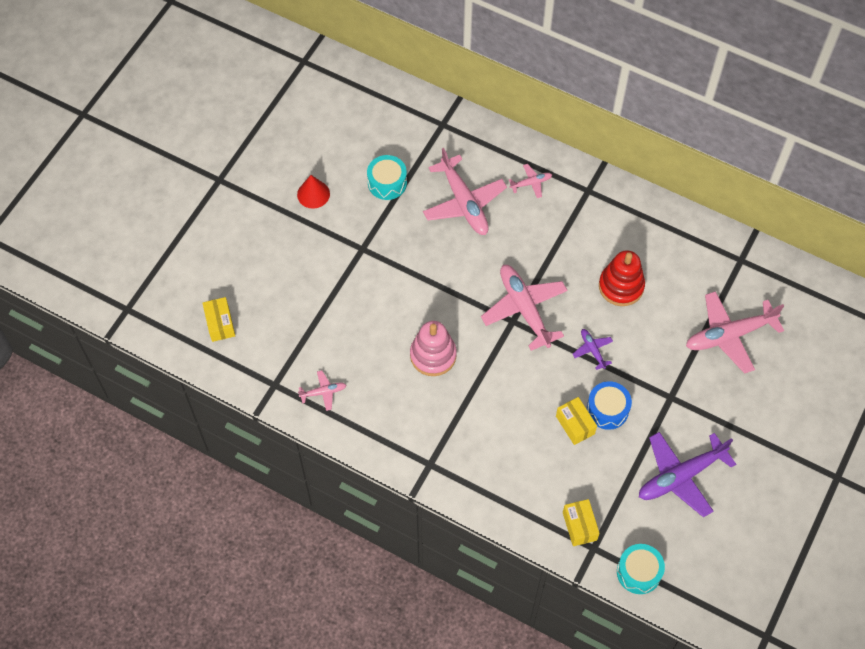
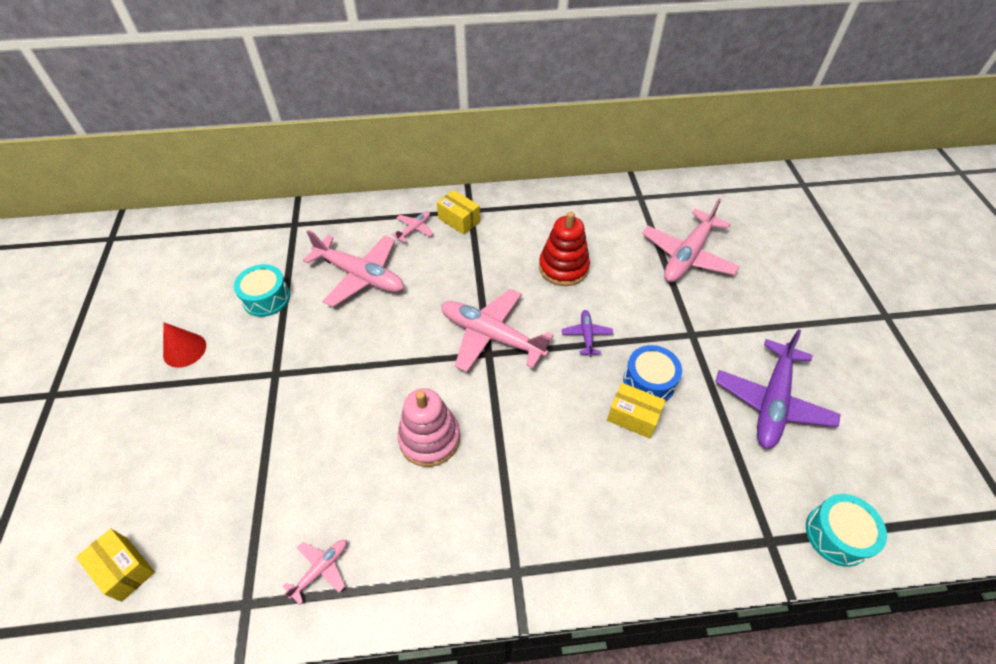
camera: 35 degrees left, 10 degrees down
yellow box [563,499,600,546] -> yellow box moved to [437,190,480,235]
purple plane [573,329,613,370] -> purple plane turned 60 degrees clockwise [562,310,613,357]

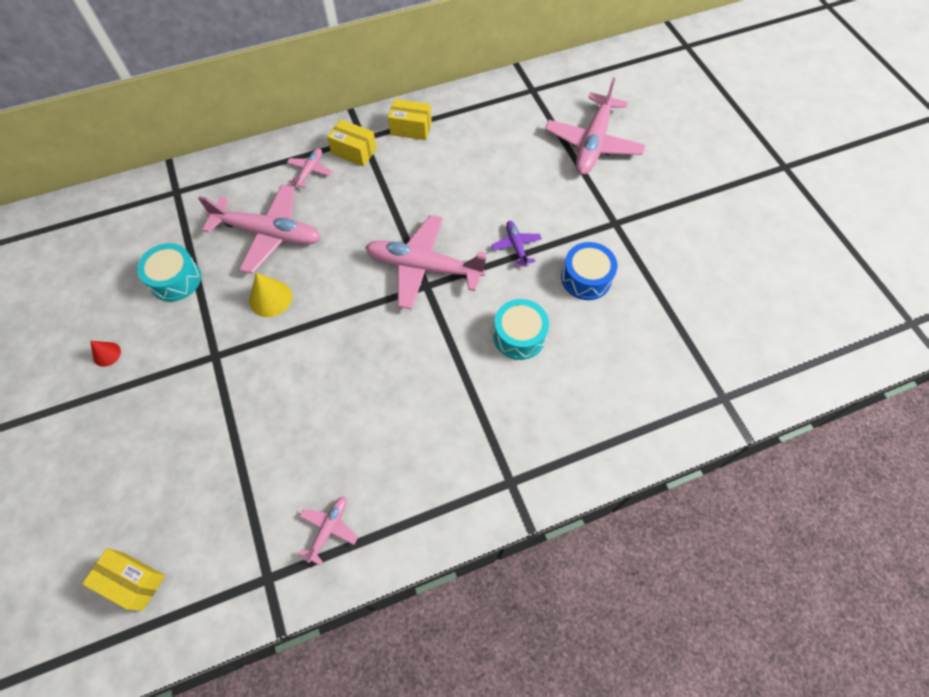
camera: 15 degrees left, 10 degrees up
red cone [163,323,206,368] -> red cone [90,341,121,367], size x0.61
pink stacking toy [397,388,460,467] -> none
red stacking toy [539,211,590,286] -> none
yellow box [607,383,665,439] -> yellow box moved to [388,99,432,140]
purple plane [715,329,841,449] -> none
turquoise drum [806,494,887,567] -> turquoise drum moved to [493,299,549,360]
none -> yellow cone [249,272,292,317]

